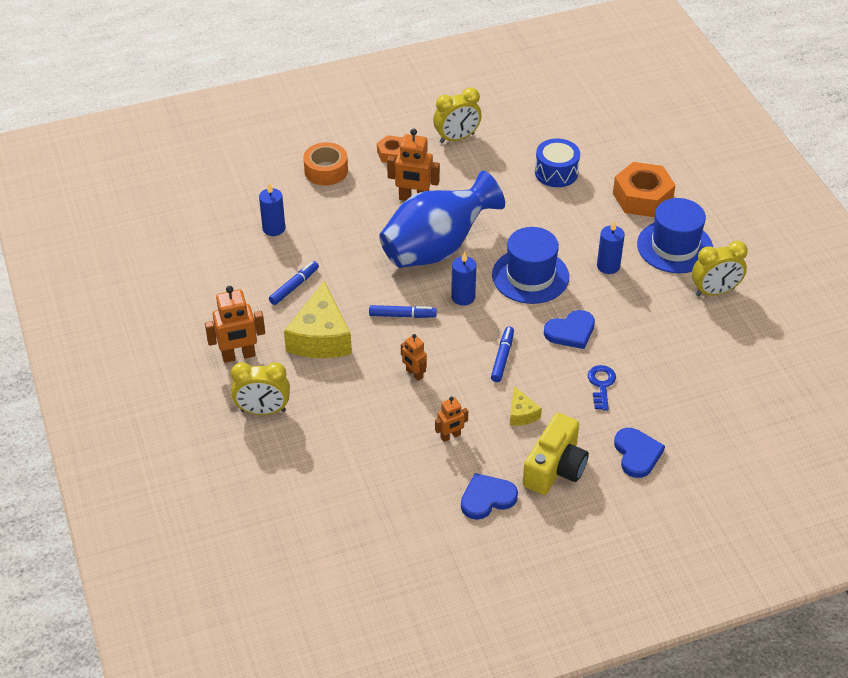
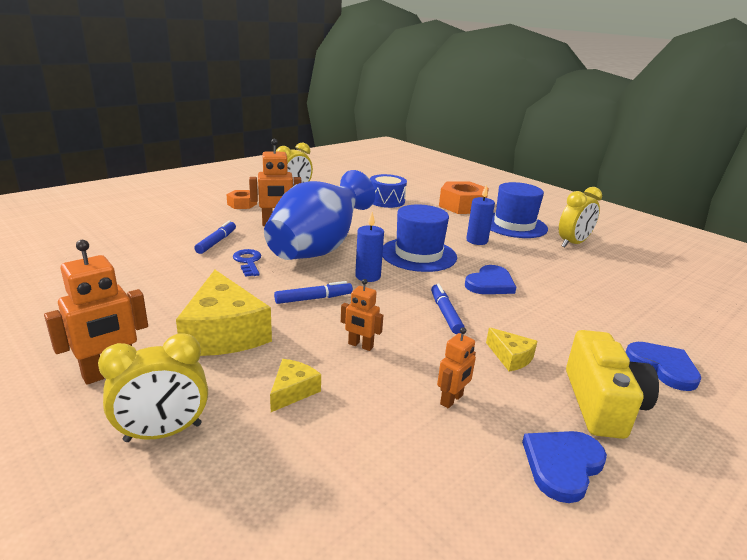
camera: 25 degrees left, 20 degrees down
blue candle [259,183,285,236] -> none
blue marker [269,261,319,305] -> blue marker moved to [194,221,236,254]
orange tape [303,142,348,186] -> none
blue key [588,365,616,410] -> blue key moved to [233,249,261,277]
none -> yellow cheese [270,359,321,412]

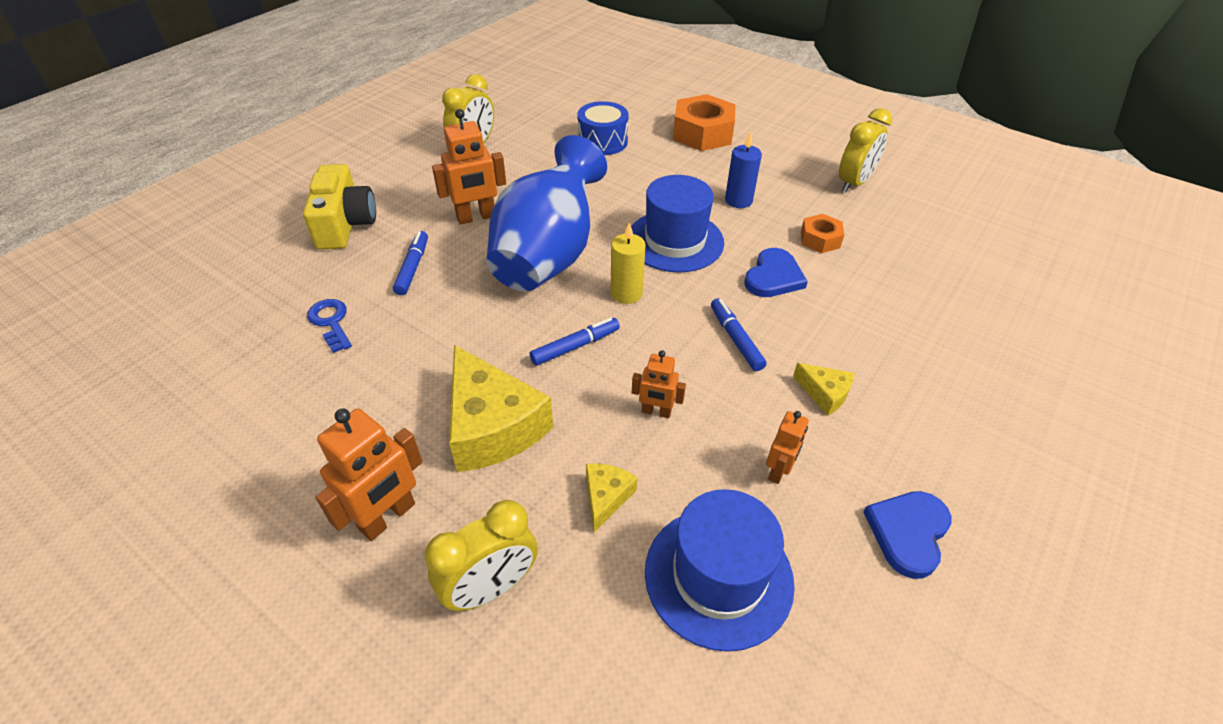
camera: 10 degrees left, 20 degrees up
orange nut [226,190,257,209] -> orange nut moved to [801,214,844,253]
blue key [233,249,261,277] -> blue key moved to [307,299,352,353]
blue candle [355,212,384,282] -> yellow candle [611,223,646,304]
blue hat [490,182,548,238] -> blue hat moved to [645,489,795,652]
yellow camera [566,330,659,439] -> yellow camera moved to [303,164,376,250]
blue heart [626,342,701,391] -> none

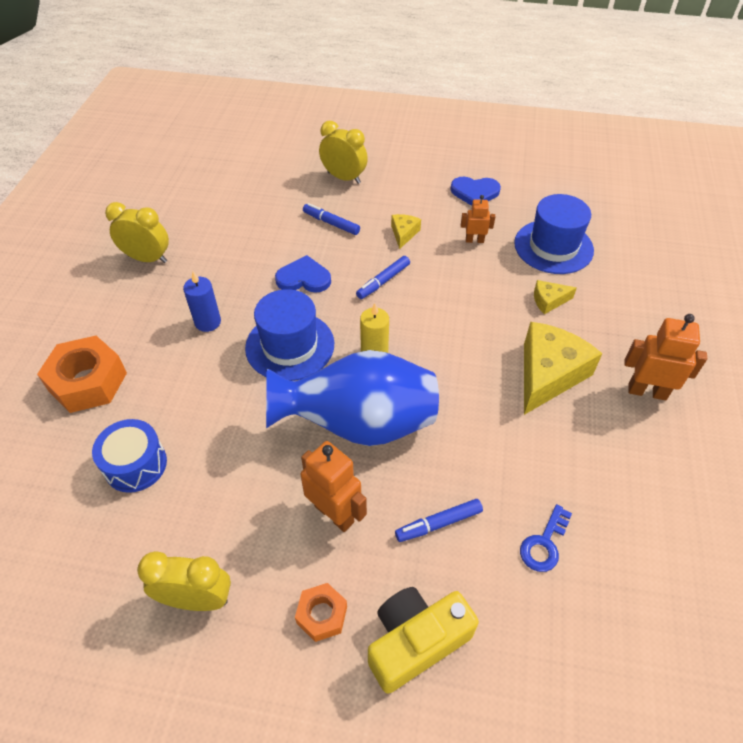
camera: 115 degrees left, 5 degrees up
yellow clock [425,500,538,611] -> yellow clock moved to [319,121,368,184]
blue marker [530,317,620,366] -> blue marker moved to [303,203,360,235]
orange robot [632,350,686,418] -> none
orange nut [801,214,844,253] -> orange nut moved to [295,583,347,642]

